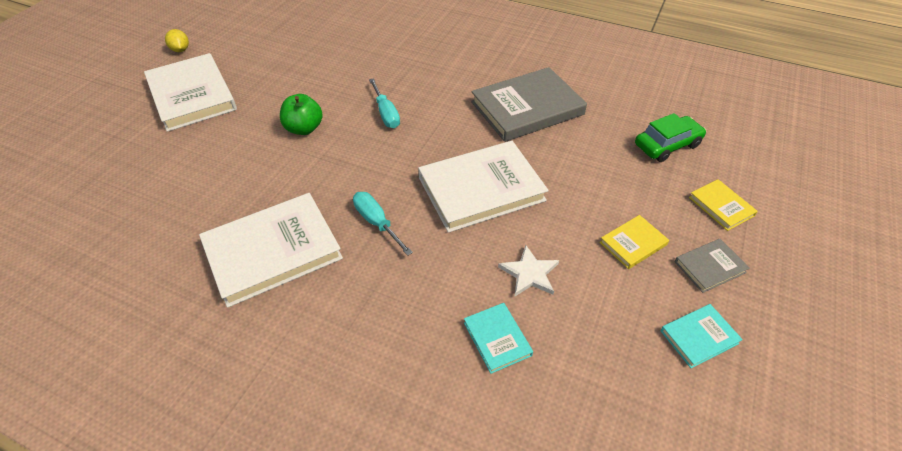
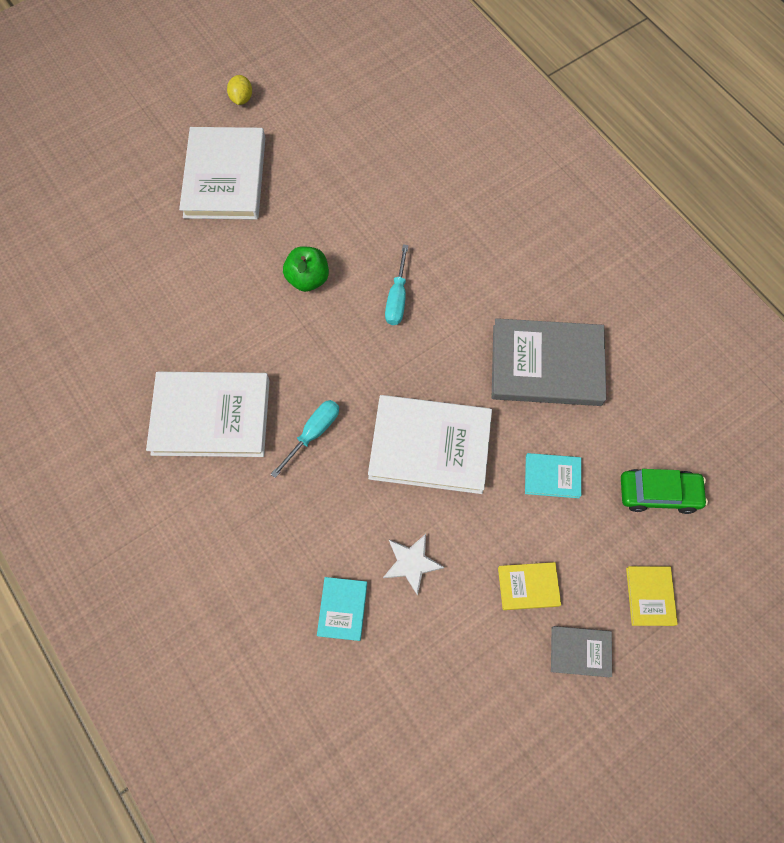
camera: 30 degrees right, 20 degrees up
turquoise screwdriver [353,192,413,256] -> turquoise screwdriver turned 45 degrees clockwise [271,400,339,478]
turquoise book [661,304,743,368] -> turquoise book moved to [525,453,581,498]

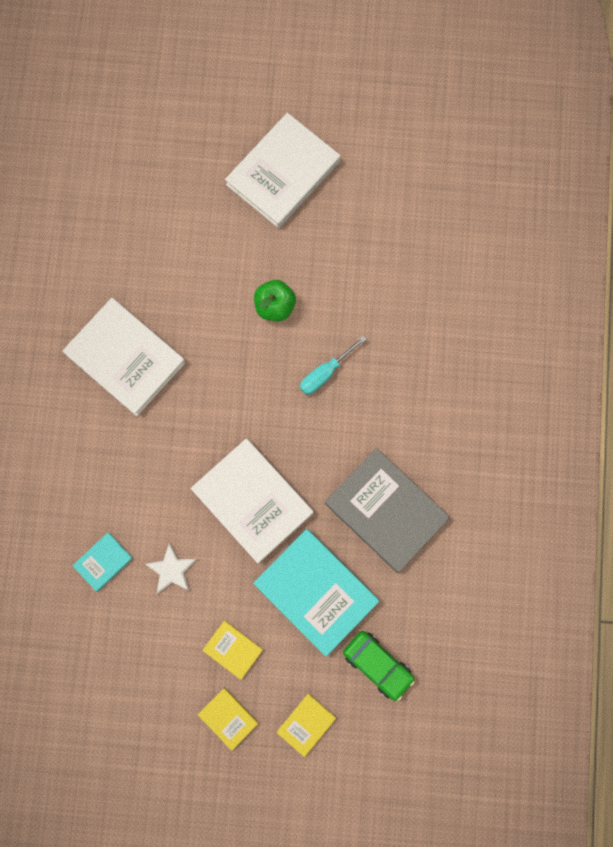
camera: 40 degrees right, 10 degrees up
yellow lemon [227,75,252,105] -> none
turquoise screwdriver [271,400,339,478] -> none
turquoise book [525,453,581,498] -> turquoise book [253,529,379,657], size x2.12
grey book [551,626,612,677] -> yellow book [198,688,258,751]

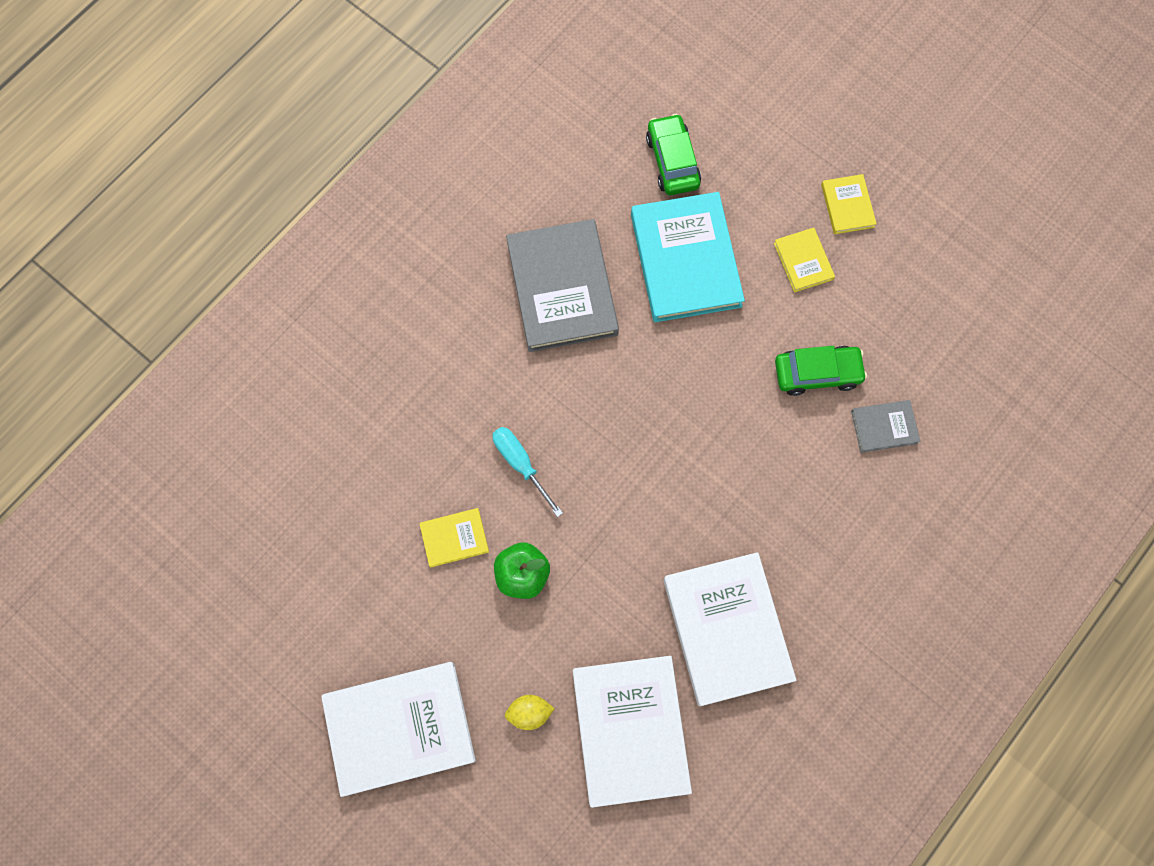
camera: 145 degrees left, 5 degrees down
turquoise book [72,532,133,592] -> grey book [851,400,920,453]
white star [145,542,197,594] -> green car [775,346,867,396]
white book [191,439,314,564] -> white book moved to [573,656,692,808]
yellow book [277,693,336,757] -> yellow book moved to [419,508,489,568]
turquoise screwdriver [300,336,367,395] -> turquoise screwdriver turned 120 degrees counterclockwise [493,427,563,517]
none -> yellow lemon [505,695,555,730]

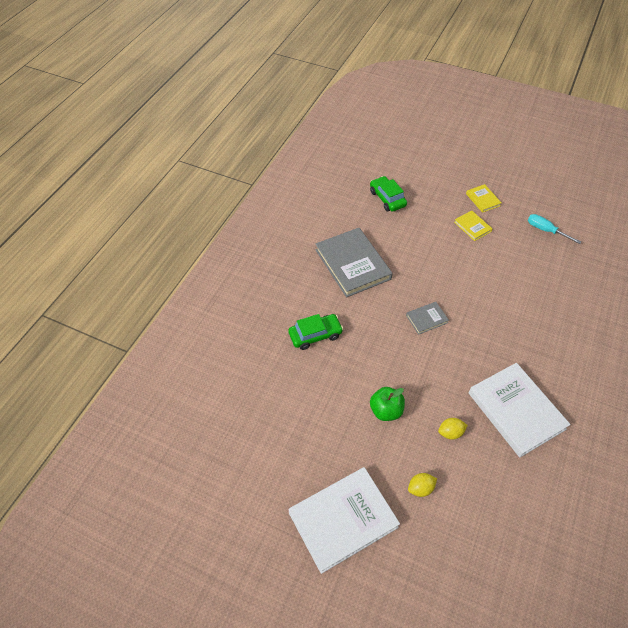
camera: 15 degrees left, 20 degrees down
yellow book [419,508,489,568] -> none
turquoise screwdriver [493,427,563,517] -> turquoise screwdriver moved to [528,214,581,244]
white book [573,656,692,808] -> none
turquoise book [631,192,745,322] -> none
green car [775,346,867,396] -> green car moved to [288,314,343,350]
grey book [851,400,920,453] -> grey book moved to [406,302,449,335]
none -> yellow lemon [438,418,468,440]

